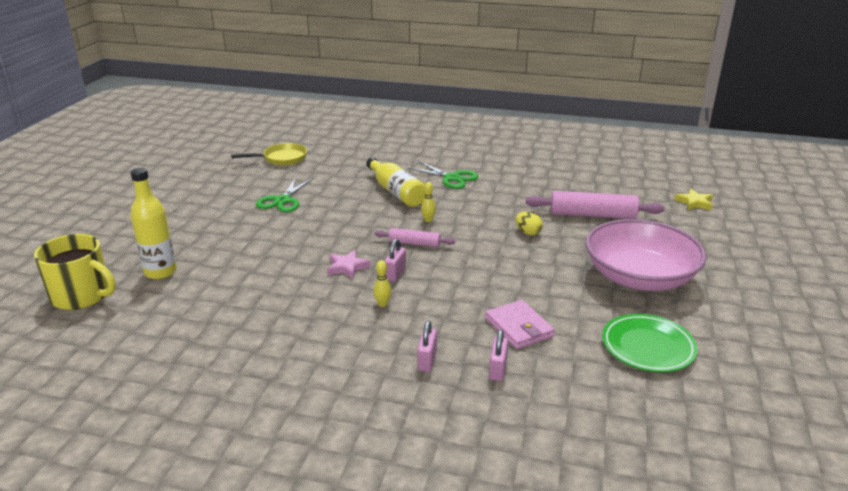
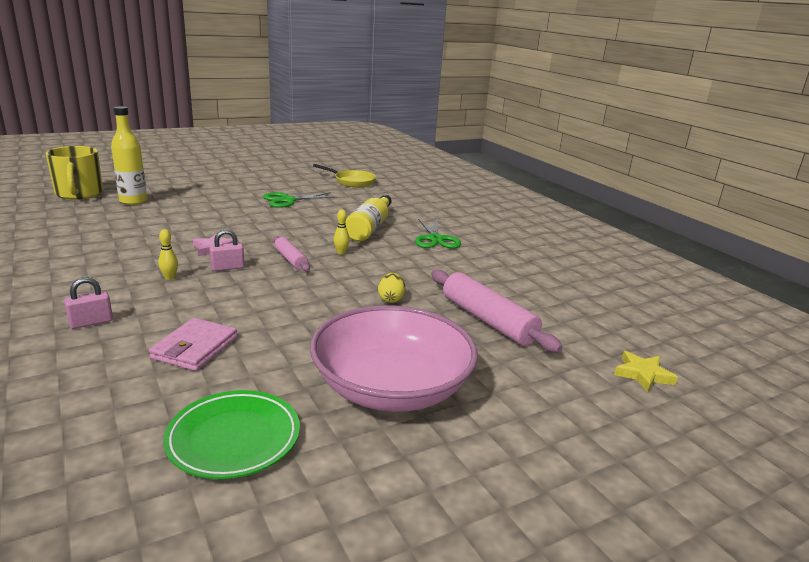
camera: 45 degrees right, 5 degrees down
pink padlock [489,329,508,381] -> none

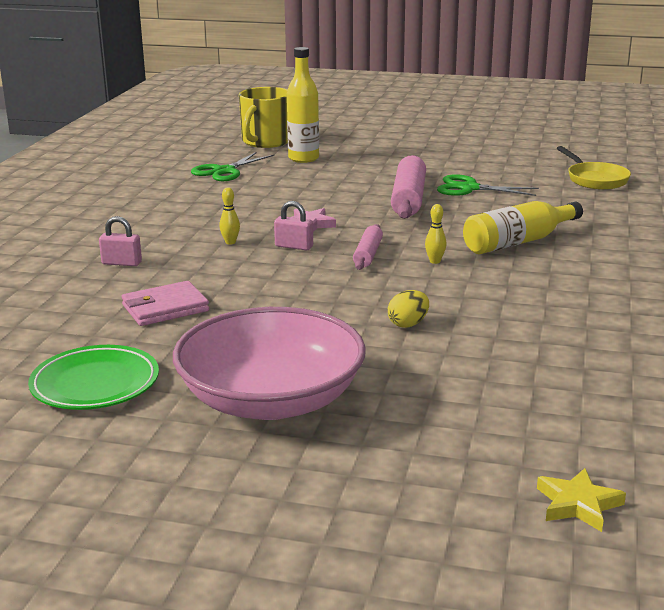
camera: 45 degrees right, 0 degrees up
green scissors [415,219,461,248] -> green scissors moved to [191,152,274,181]
pink rolling pin [431,270,562,352] -> pink rolling pin moved to [391,155,426,219]

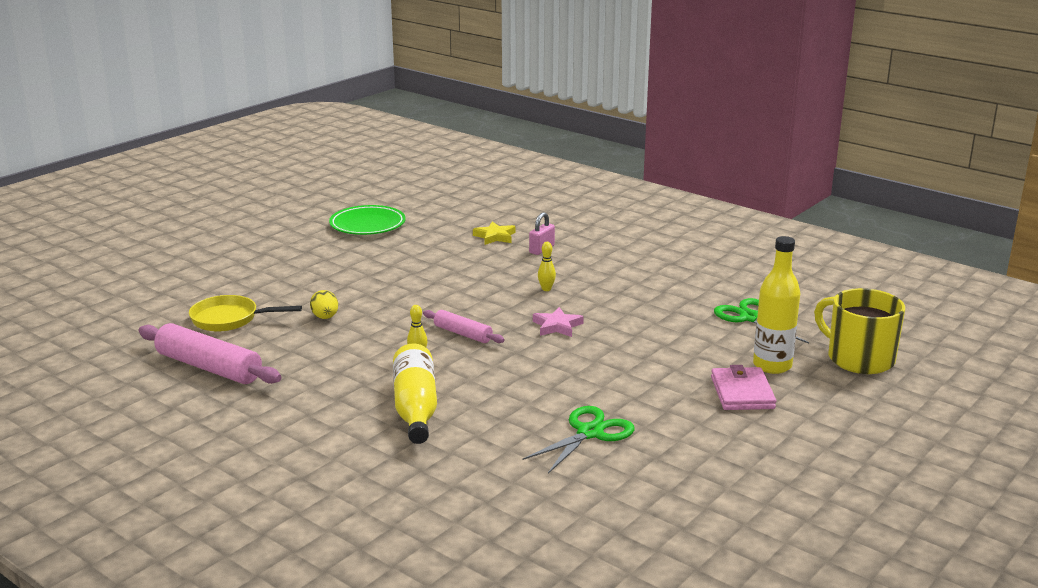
camera: 115 degrees right, 0 degrees up
pink wallet [122,281,209,326] -> pink wallet moved to [711,365,776,410]
pink bowl [173,307,366,420] -> none
pink padlock [274,201,313,250] -> none
pink rolling pin [391,155,426,219] -> pink rolling pin moved to [138,323,282,384]
yellow star [537,468,626,532] -> yellow star moved to [473,221,516,245]
yellow pan [557,146,631,190] -> yellow pan moved to [189,295,302,332]

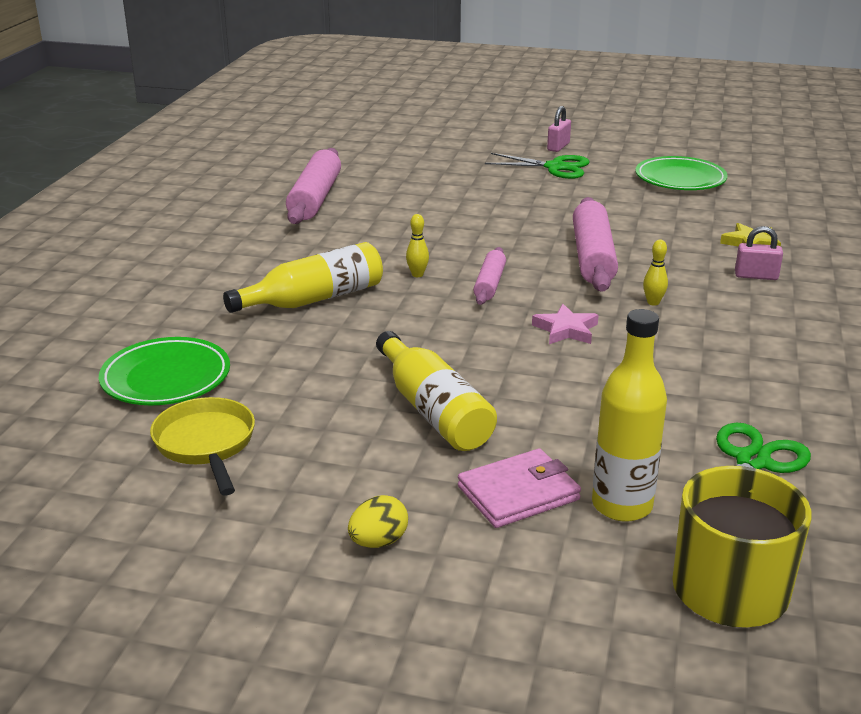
camera: 65 degrees right, 5 degrees up
yellow pan [189,295,302,332] -> yellow pan moved to [150,397,255,496]
yellow egg [310,290,338,319] -> yellow egg moved to [348,495,408,548]
green scissors [522,406,635,474] -> green scissors moved to [485,153,590,179]
none -> green plate [99,337,230,405]
none -> yellow bottle [376,331,497,451]
none -> pink padlock [547,106,571,152]
none -> pink rolling pin [573,197,618,292]

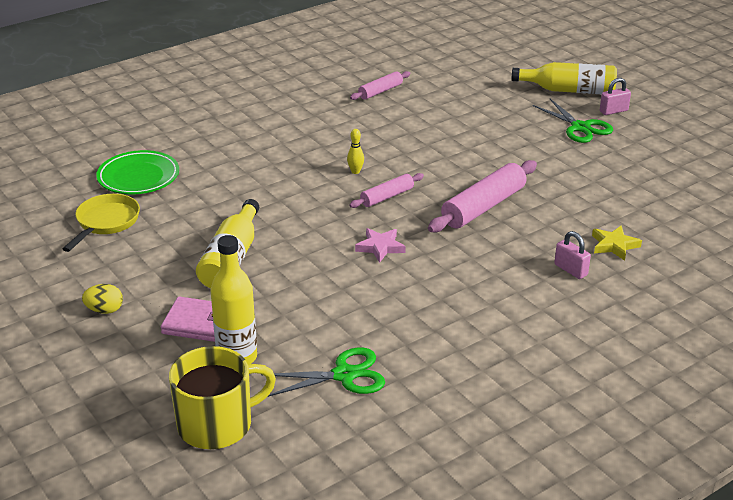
camera: 40 degrees right, 5 degrees up
yellow bottle [223,242,383,313] -> yellow bottle moved to [511,62,617,94]
pink rolling pin [286,148,341,224] -> pink rolling pin [350,71,410,100], size x0.57
green plate [635,156,728,190] -> none
yellow bowling pin [643,240,668,306] -> none

